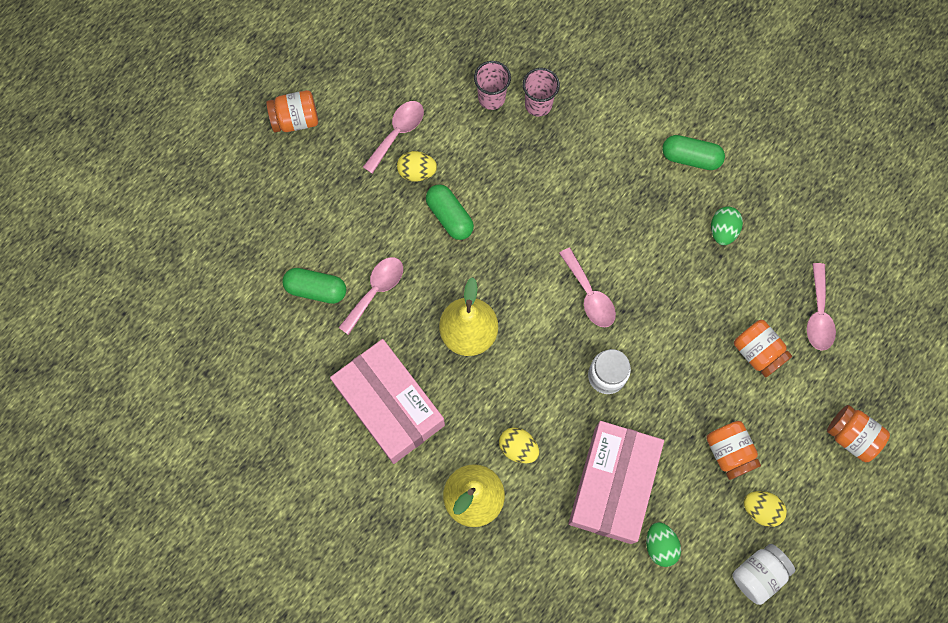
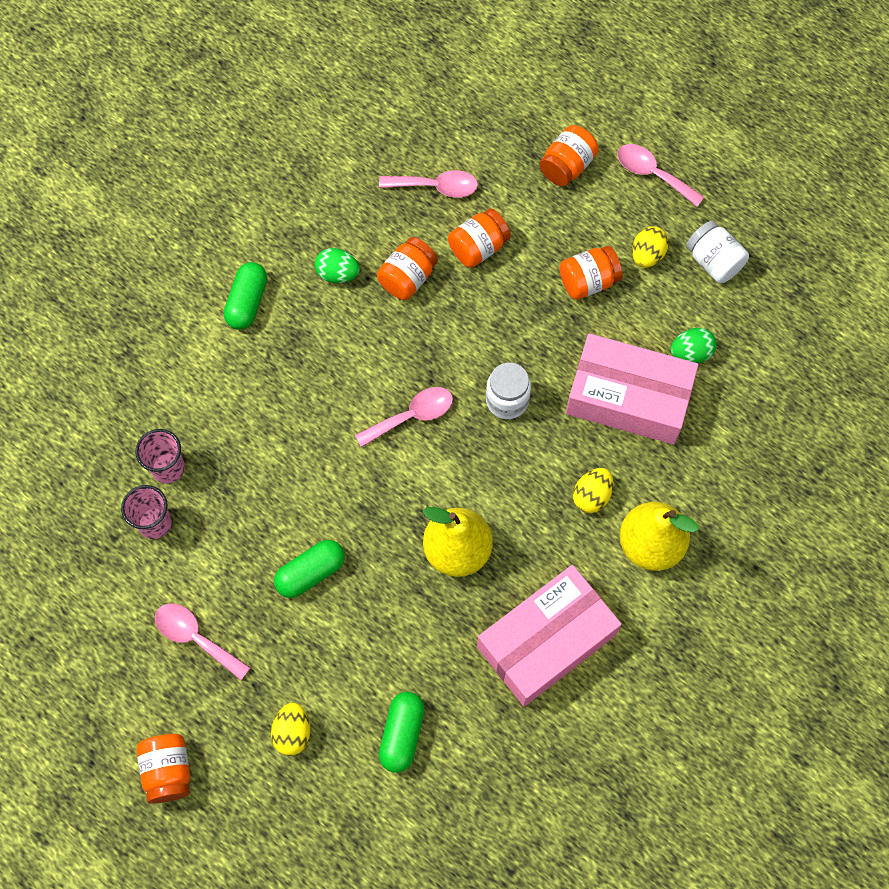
camera: 90 degrees left, 5 degrees down
pink spoon [338,257,403,335] -> pink spoon moved to [617,144,704,207]
yellow egg [397,151,437,182] -> yellow egg moved to [271,703,310,756]
none -> orange jar [377,237,438,300]

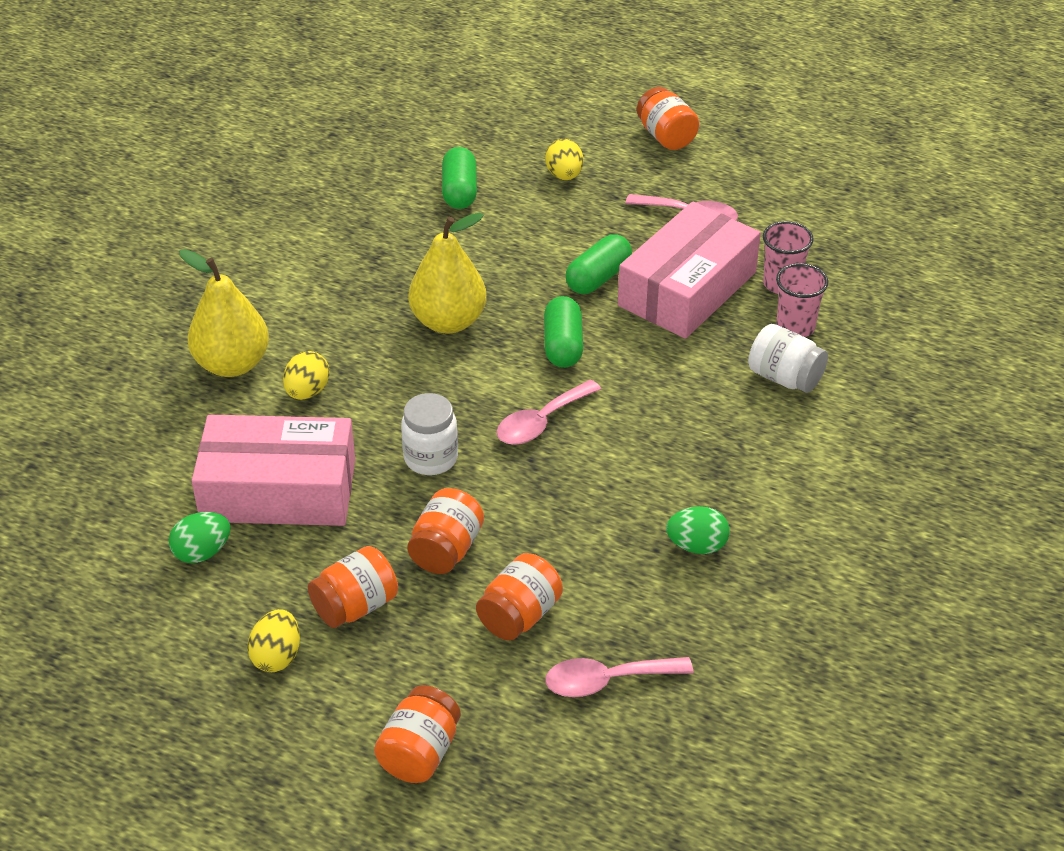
camera: 165 degrees right, 25 degrees down
green capsule [224,262,267,330] -> green capsule moved to [544,296,583,368]
orange jar [377,237,438,300] -> orange jar moved to [407,488,484,574]
pink box [477,565,622,707] -> pink box moved to [618,202,761,339]
pink spoon [617,144,704,207] -> none
white jar [686,221,749,283] -> white jar moved to [748,324,828,393]

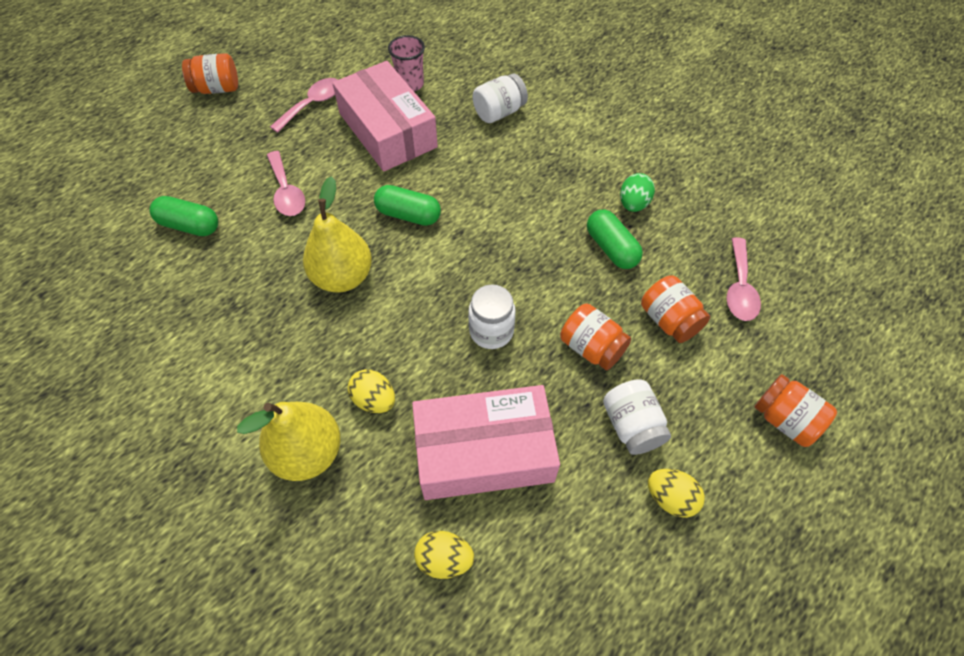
camera: 70 degrees left, 15 degrees up
green egg [169,512,231,563] -> none
pink box [192,414,355,526] -> pink box turned 60 degrees clockwise [412,385,560,500]
orange jar [308,546,398,628] -> white jar [603,379,671,455]
pink spoon [496,379,601,445] -> pink spoon moved to [267,151,305,216]
yellow egg [545,139,583,180] -> yellow egg moved to [414,531,474,579]
green capsule [565,234,632,294] -> green capsule moved to [587,209,643,269]
pink cup [776,263,828,337] -> none

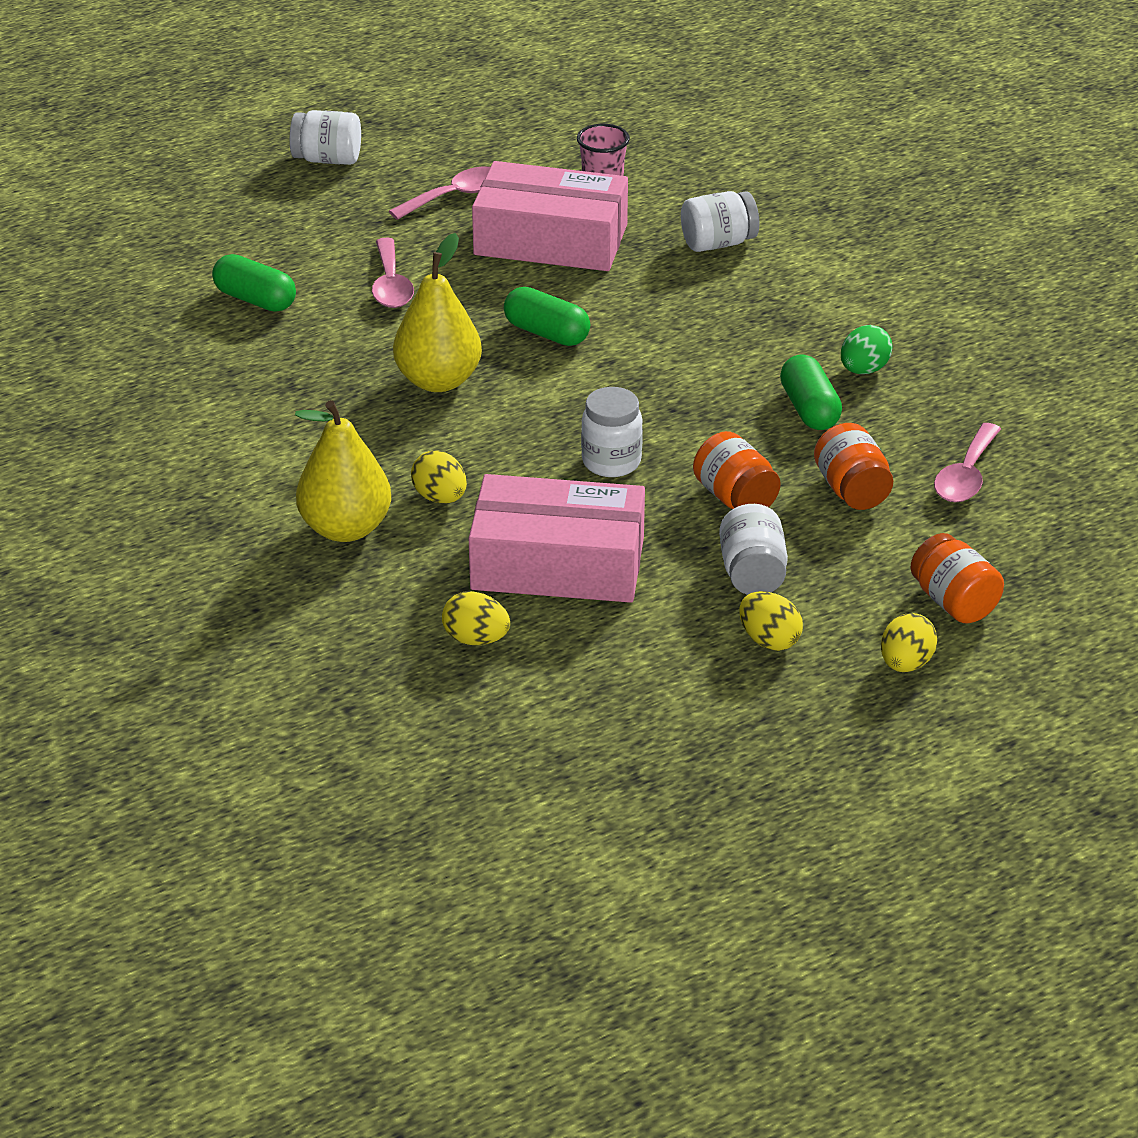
camera: 15 degrees right, 20 degrees down
orange jar [182,53,238,94] -> white jar [290,110,361,165]
pink box [332,61,438,171] -> pink box turned 60 degrees counterclockwise [472,161,628,271]
none -> yellow egg [881,613,938,672]

